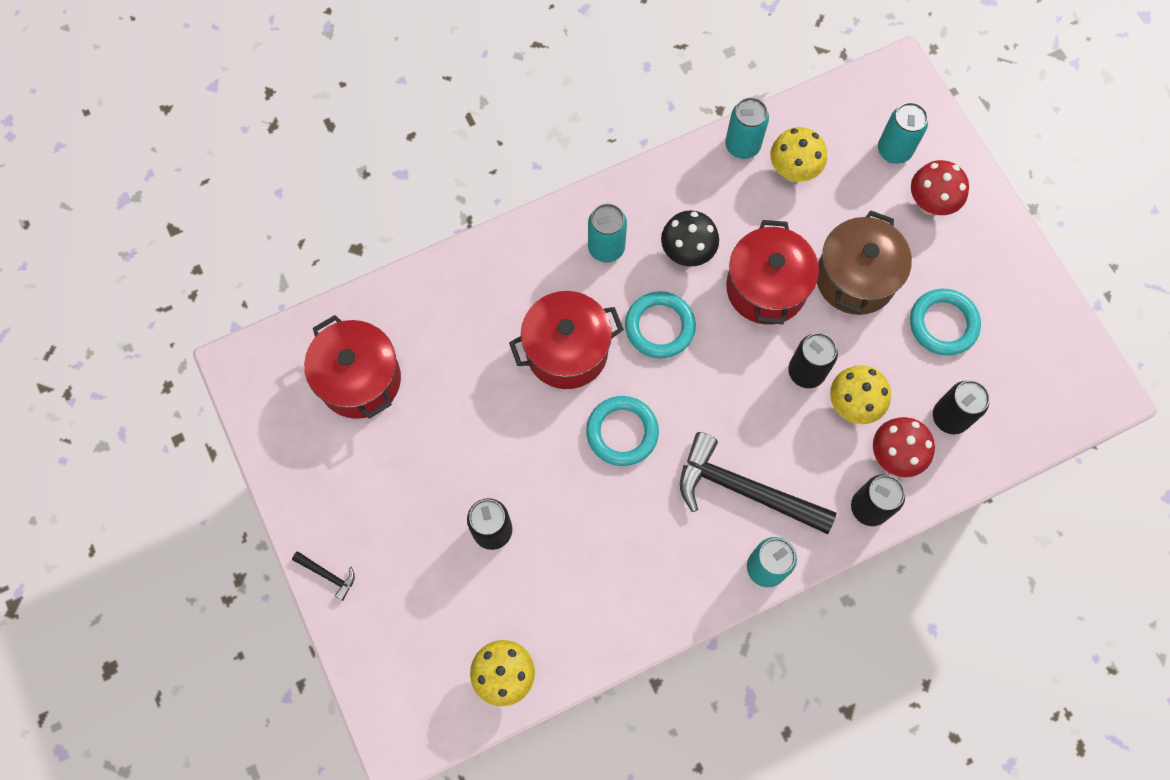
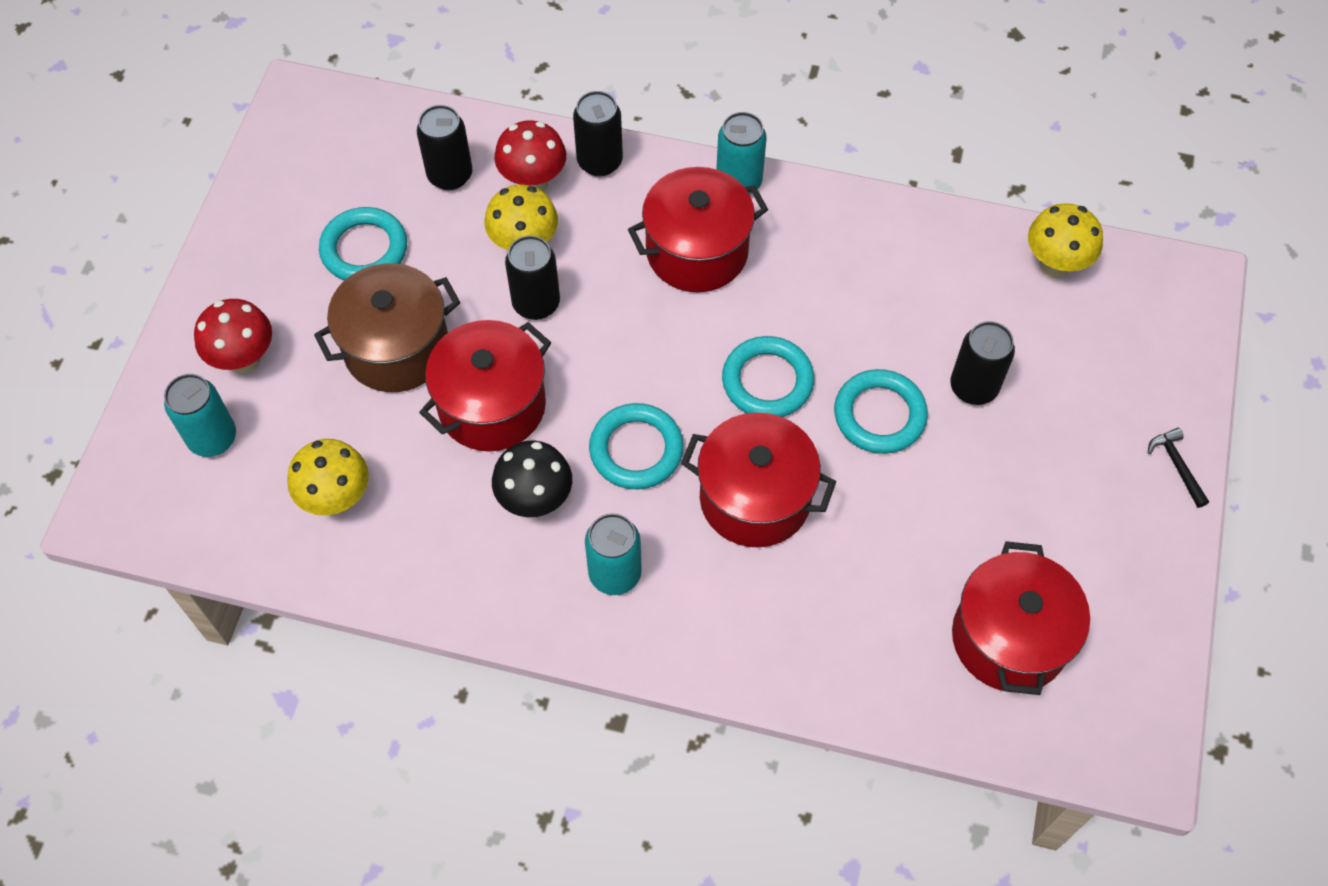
camera: 140 degrees left, 10 degrees down
black hammer [680,432,837,534] -> red pot [628,167,768,292]
turquoise can [725,97,769,159] -> none
none -> turquoise ring [834,369,928,454]

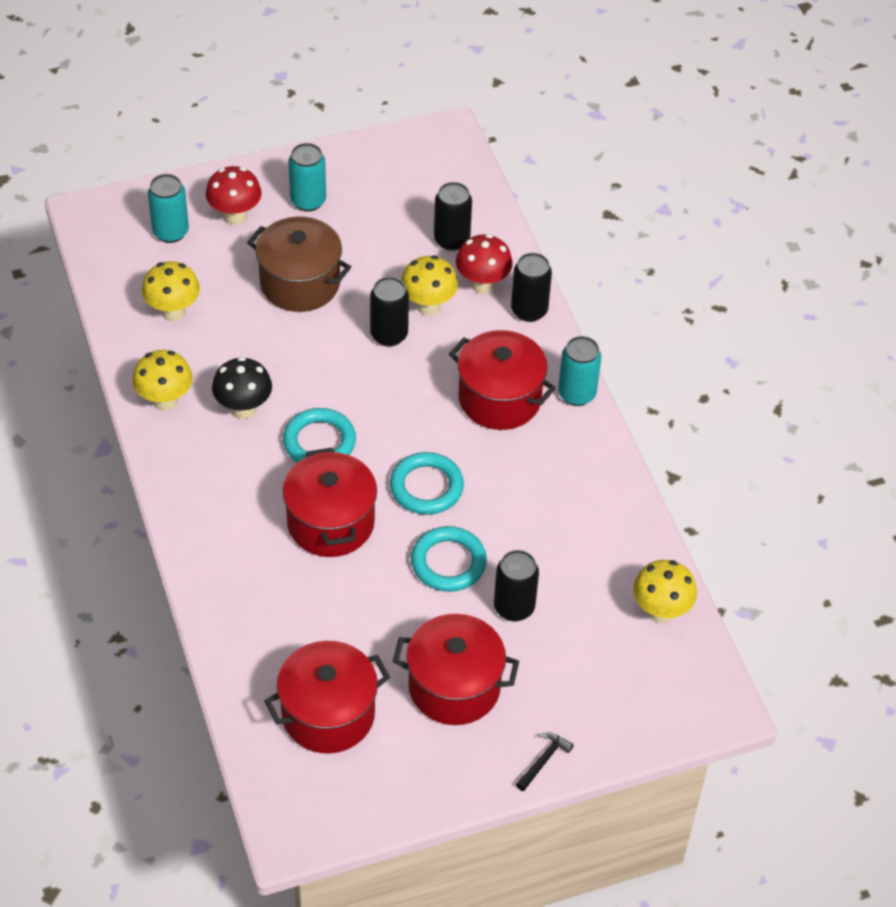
camera: 55 degrees right, 10 degrees down
turquoise ring [319,207,407,280] -> none
red pot [419,320,551,452] -> red pot moved to [393,614,519,725]
turquoise can [585,513,642,595] -> turquoise can moved to [289,143,326,211]
none -> yellow mushroom [132,350,193,411]

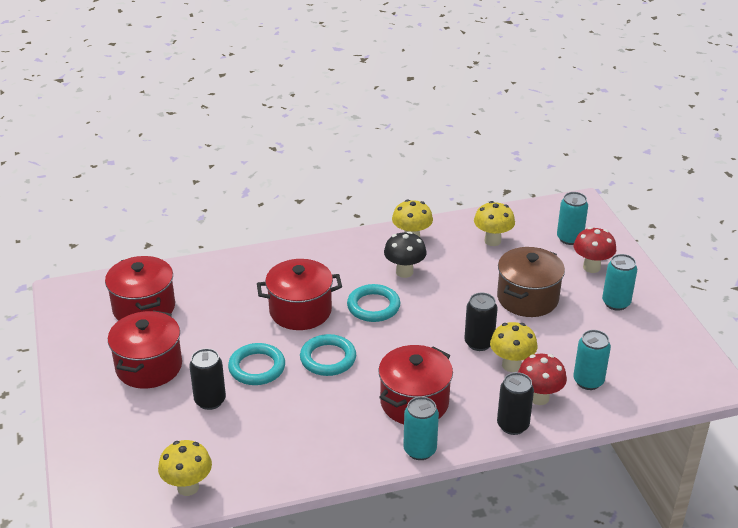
camera: 95 degrees right, 15 degrees down
black can [434,182,472,251] -> turquoise can [573,330,611,390]
black hammer [516,732,574,791] -> none

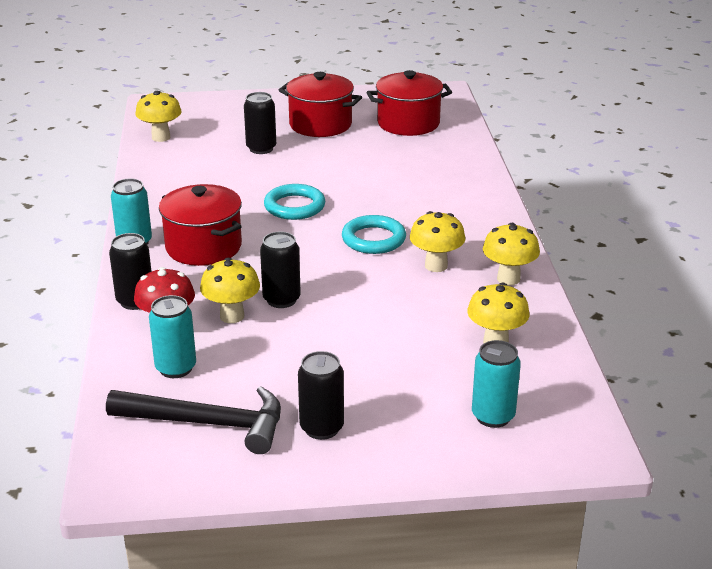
camera: 100 degrees right, 5 degrees down
turquoise ring [228,343,285,385] -> none
red pot [257,259,342,330] -> none
black mushroom [384,231,427,278] -> yellow mushroom [410,211,465,272]
brown pot [497,247,565,317] -> none
red mushroom [574,227,616,273] -> none
turquoise can [602,254,637,311] -> black can [298,351,344,440]
none -> black hammer [106,386,281,454]

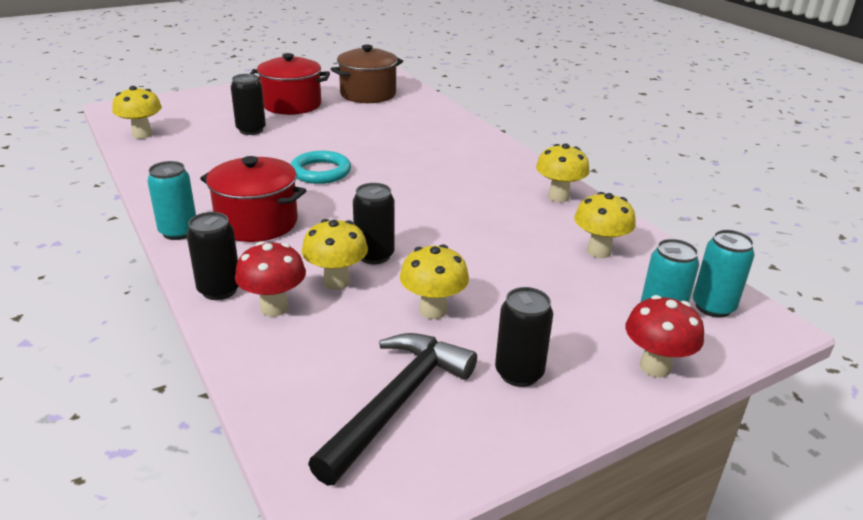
camera: 25 degrees left, 0 degrees up
black hammer [106,386,281,454] -> black hammer turned 45 degrees counterclockwise [308,333,477,486]
turquoise can [149,295,196,378] -> turquoise can moved to [693,229,755,318]
turquoise ring [342,215,406,254] -> none
red pot [366,70,452,136] -> brown pot [331,45,403,103]
yellow mushroom [410,211,465,272] -> yellow mushroom moved to [400,244,469,319]
none -> red mushroom [626,295,704,378]

